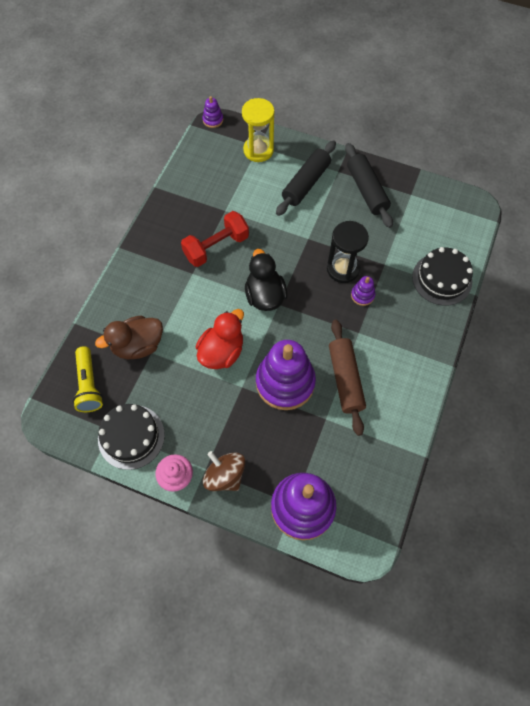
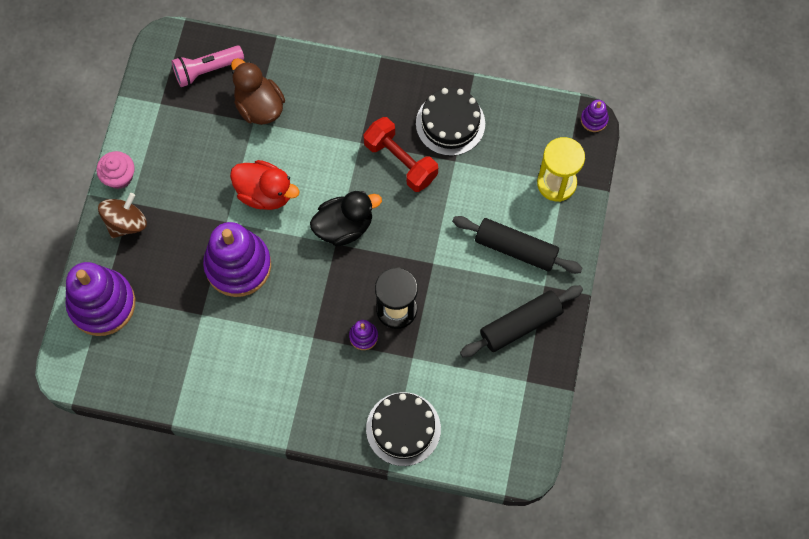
camera: 80 degrees right, 5 degrees up
yellow flashlight [73,346,103,412] -> pink flashlight [172,45,244,87]
black cake [98,404,165,470] -> black cake moved to [416,87,485,156]
brown rolling pin [329,319,366,436] -> none

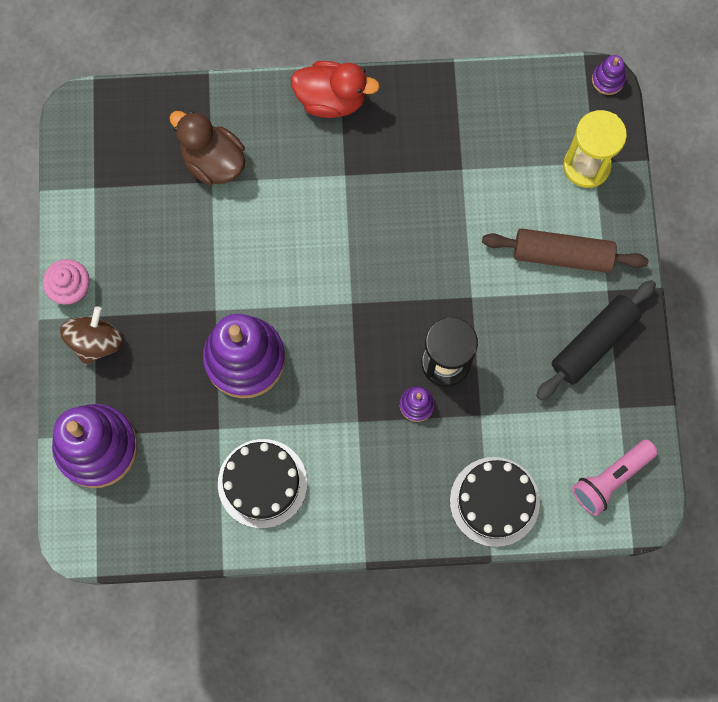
camera: 15 degrees left, 5 degrees up
pink flashlight [172,45,244,87] -> pink flashlight moved to [572,439,658,516]
red duck [230,160,299,210] -> red duck moved to [291,61,380,118]
black duck [310,191,382,246] -> none
red dumbbell [363,117,438,192] -> none
black cake [416,87,485,156] -> black cake moved to [218,439,307,528]
black rolling pin [452,216,583,274] -> brown rolling pin [482,228,648,273]

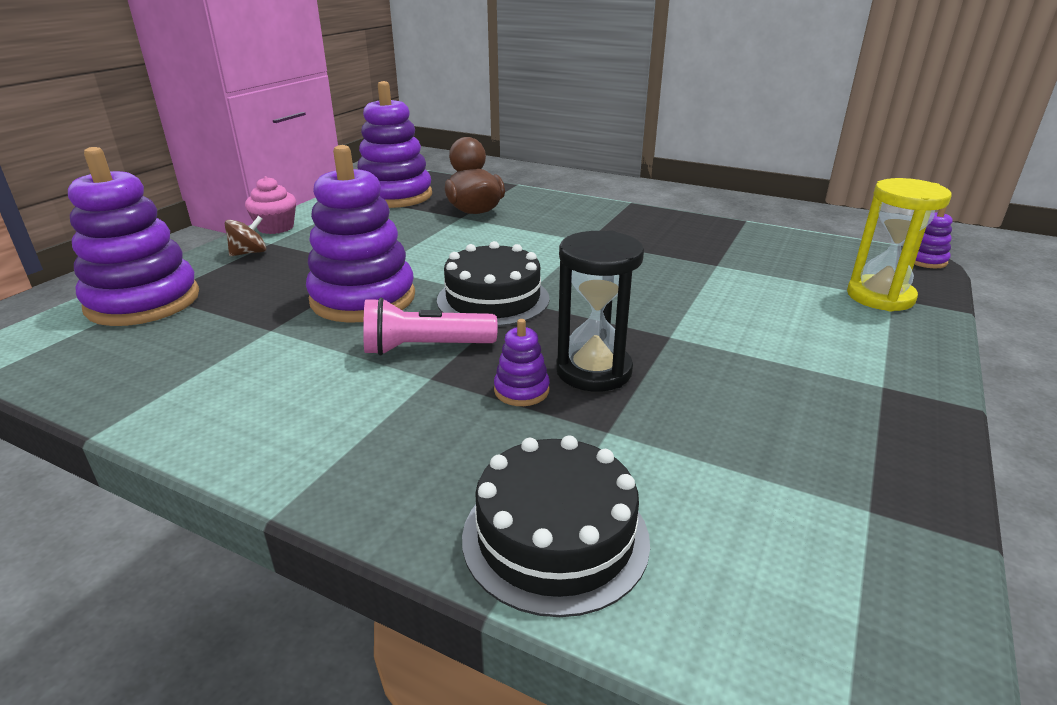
camera: 30 degrees right, 45 degrees down
brown spinning top [60,306,123,365] -> brown spinning top [224,216,266,256], size x0.66
black cake [218,439,307,528] -> black cake moved to [437,241,550,327]
red duck [291,61,380,118] -> none
brown rolling pin [482,228,648,273] -> none
black rolling pin [536,280,656,400] -> none
pink flashlight [572,439,658,516] -> pink flashlight moved to [363,297,498,356]
none -> purple stacking toy [357,81,432,208]

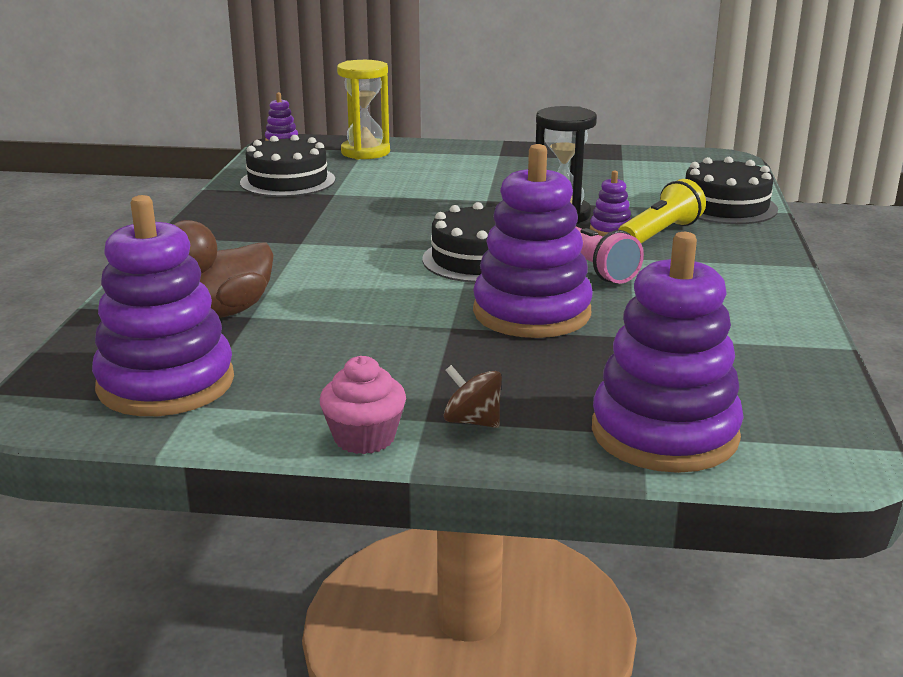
camera: 110 degrees left, 5 degrees down
none -> black cake [240,135,335,197]
none -> yellow flashlight [618,179,706,243]

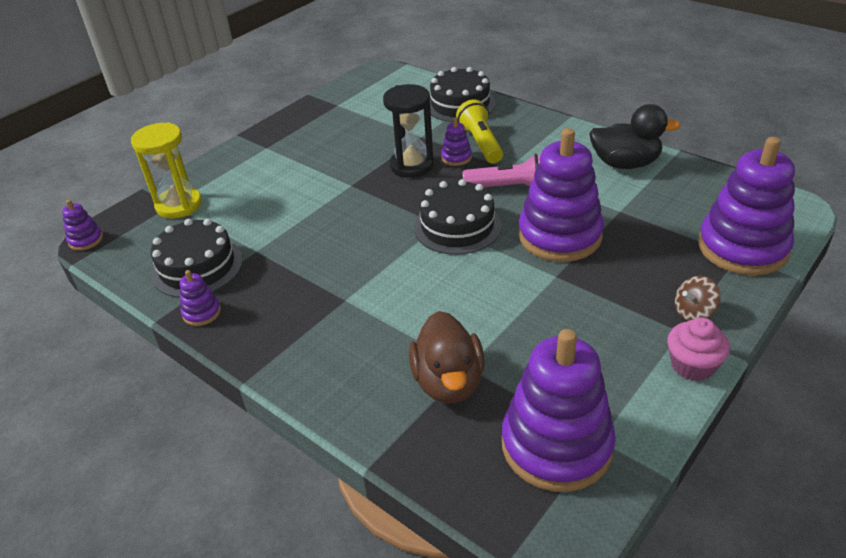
camera: 55 degrees left, 15 degrees up
none -> purple stacking toy [180,270,221,326]
none -> black duck [589,104,681,169]

